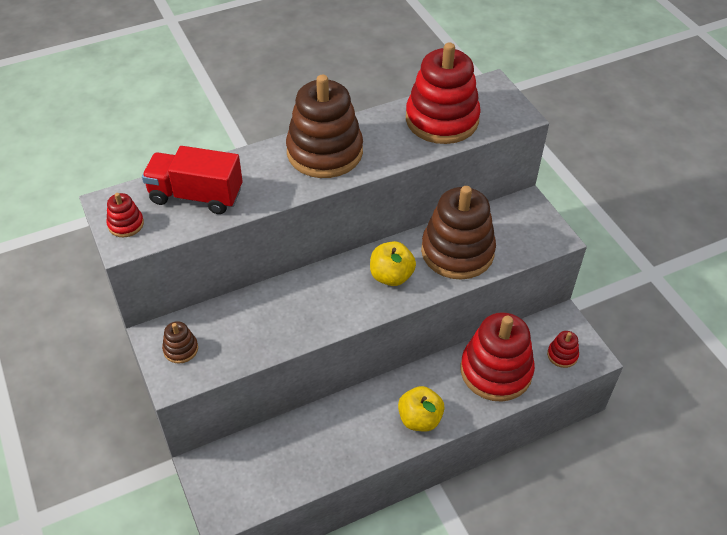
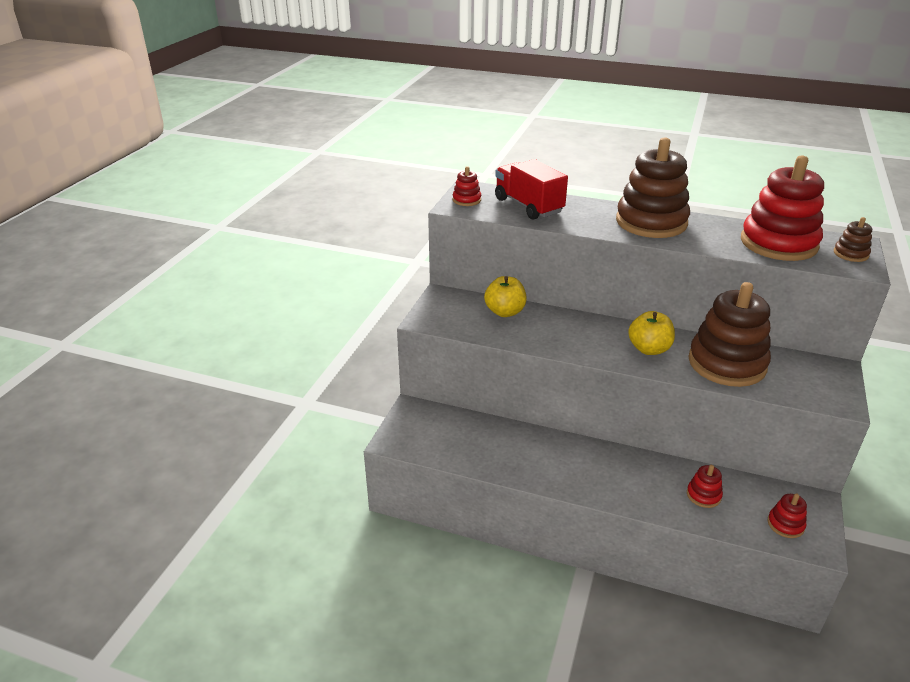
camera: 45 degrees right, 15 degrees down
brown stacking toy [162,321,198,364] -> brown stacking toy moved to [834,217,872,262]
yellow apple [398,386,445,432] -> yellow apple moved to [484,276,527,317]
red stacking toy [461,312,535,402] -> red stacking toy [687,465,723,508], size x0.43

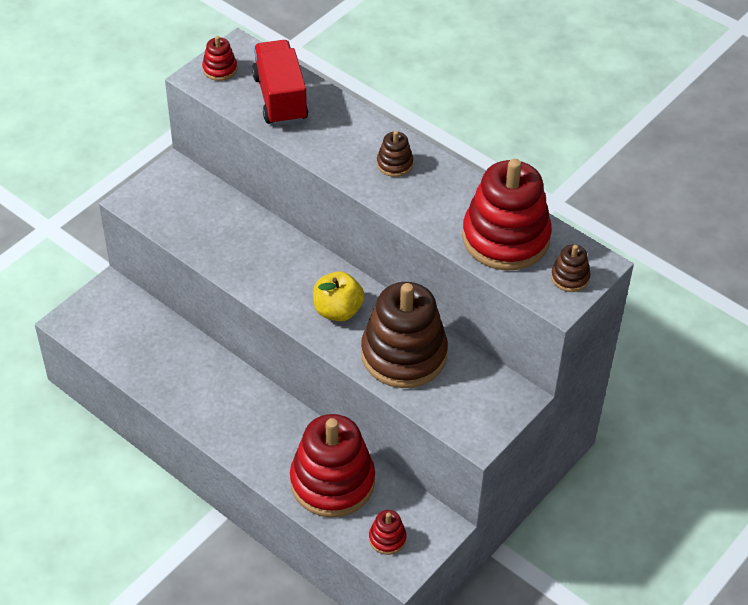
camera: 20 degrees right, 15 degrees up
yellow apple [484,276,527,317] -> none
brown stacking toy [616,138,690,238] -> brown stacking toy [377,131,413,177], size x0.43
red stacking toy [687,465,723,508] -> red stacking toy [290,414,375,518], size x2.32

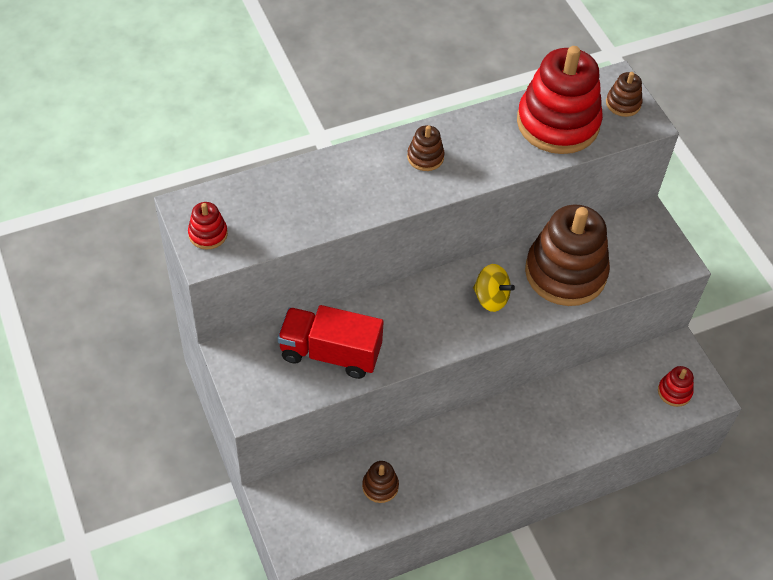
camera: 65 degrees left, 5 degrees up
red truck [252,40,308,126] -> red truck moved to [278,305,384,379]
red stacking toy [290,414,375,518] -> none
yellow apple [313,271,364,321] -> yellow spinning top [473,264,515,312]
none -> brown stacking toy [362,461,399,503]

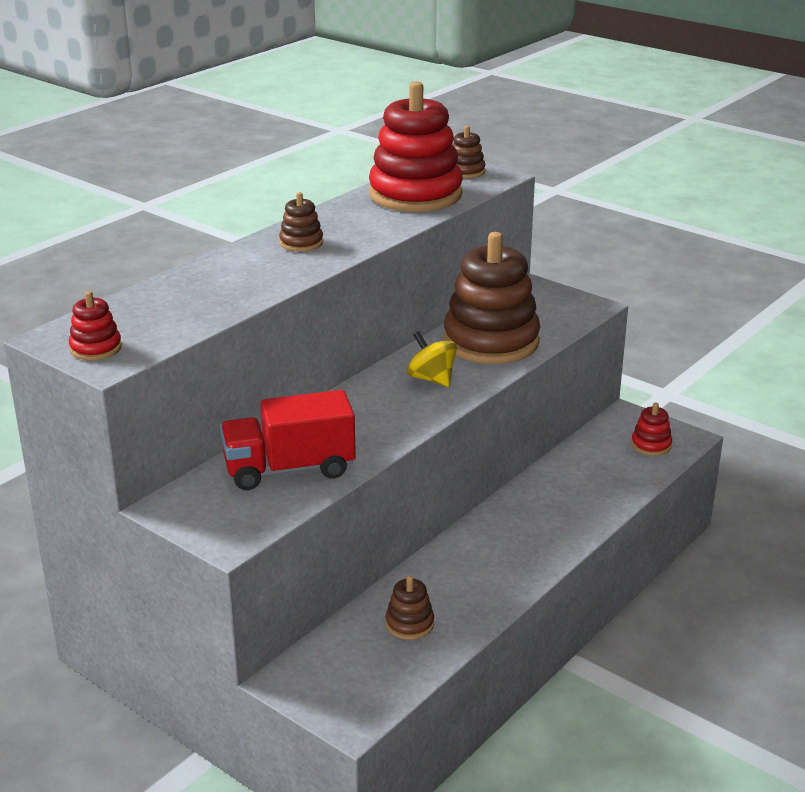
camera: 25 degrees left, 25 degrees down
yellow spinning top [473,264,515,312] -> yellow spinning top turned 135 degrees counterclockwise [407,331,457,387]

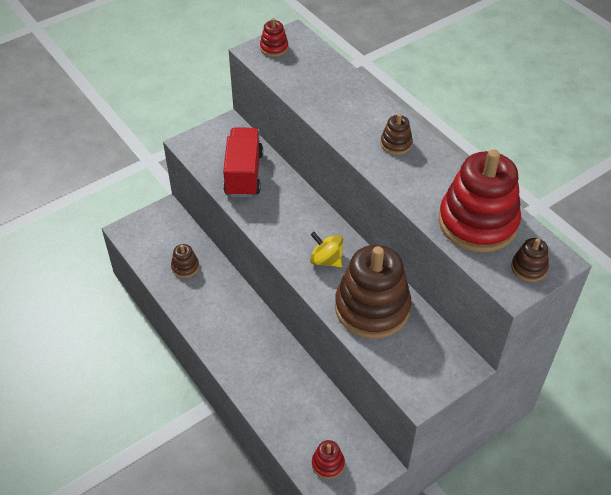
camera: 105 degrees right, 20 degrees up
yellow spinning top [407,331,457,387] -> yellow spinning top turned 120 degrees counterclockwise [310,232,343,268]

